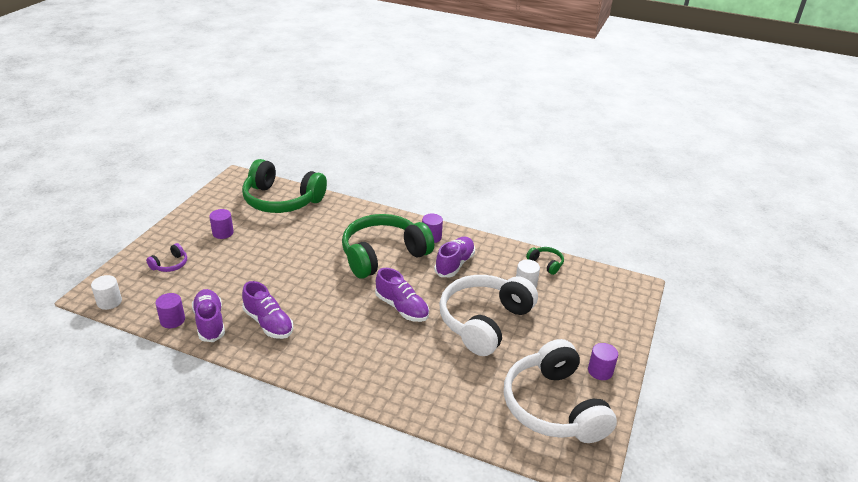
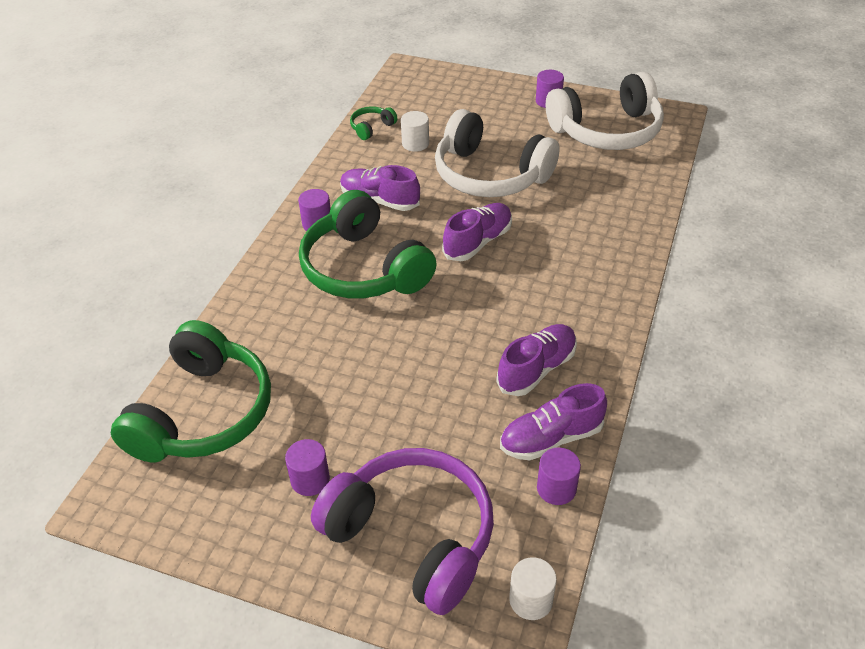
camera: 90 degrees left, 10 degrees up
purple headphones [146,243,187,272] -> purple headphones [311,448,494,615], size x2.45

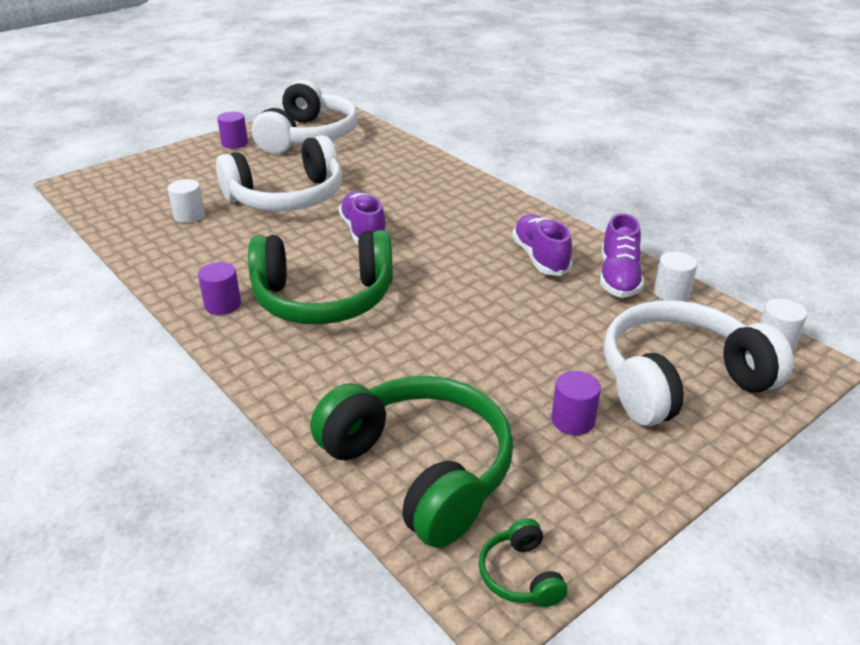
camera: 60 degrees left, 10 degrees down
purple headphones [311,448,494,615] -> white headphones [604,300,794,426]
purple shoe [340,165,420,211] -> none
green headphones [350,106,398,140] -> green headphones moved to [479,518,568,607]
purple cylinder [537,447,581,505] -> white cylinder [654,252,697,301]

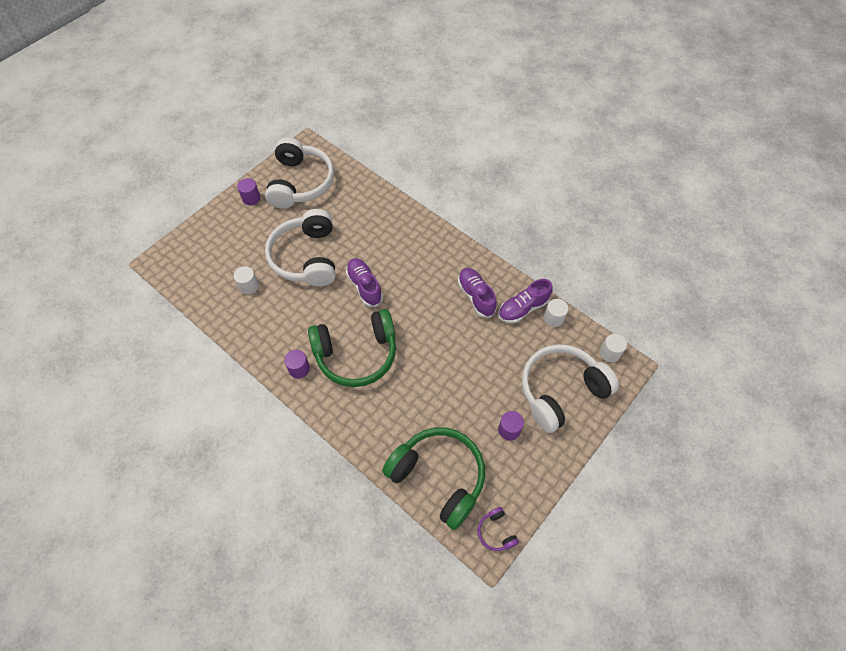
camera: 10 degrees left, 25 degrees up
white headphones [216,135,342,212] -> white headphones turned 120 degrees clockwise [265,209,336,287]
green headphones [479,518,568,607] -> purple headphones [478,507,519,551]
purple shoe [600,213,644,298] -> purple shoe turned 60 degrees clockwise [498,279,553,323]

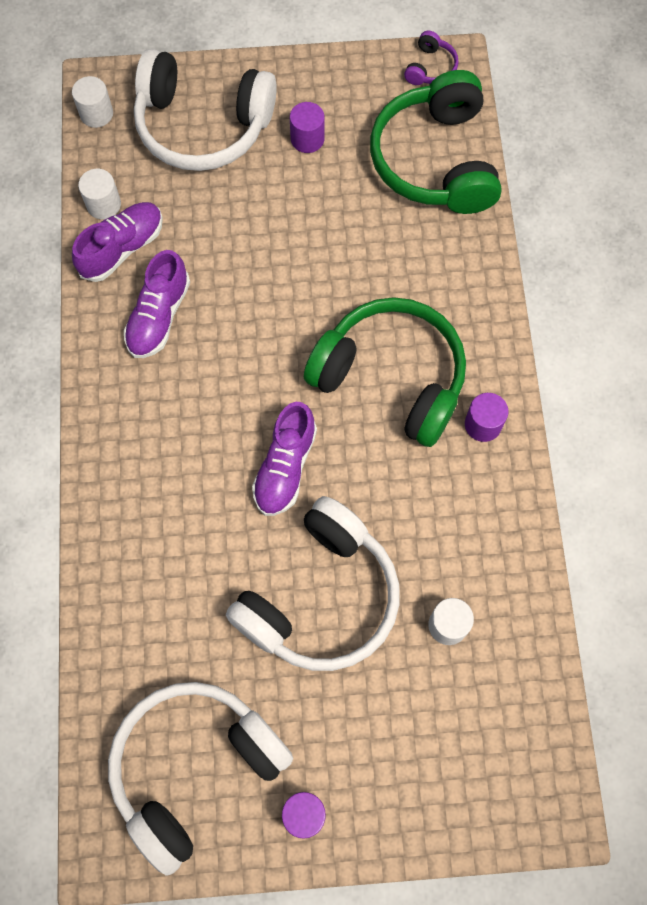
camera: 135 degrees left, 10 degrees up
purple shoe [498,279,553,323] -> purple shoe turned 60 degrees counterclockwise [72,202,163,282]

